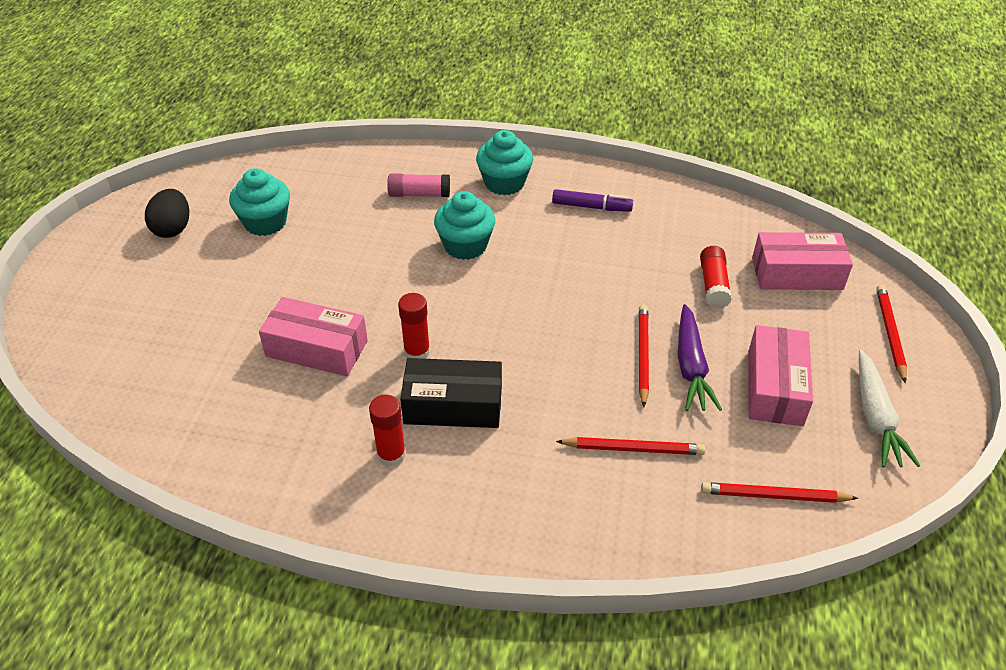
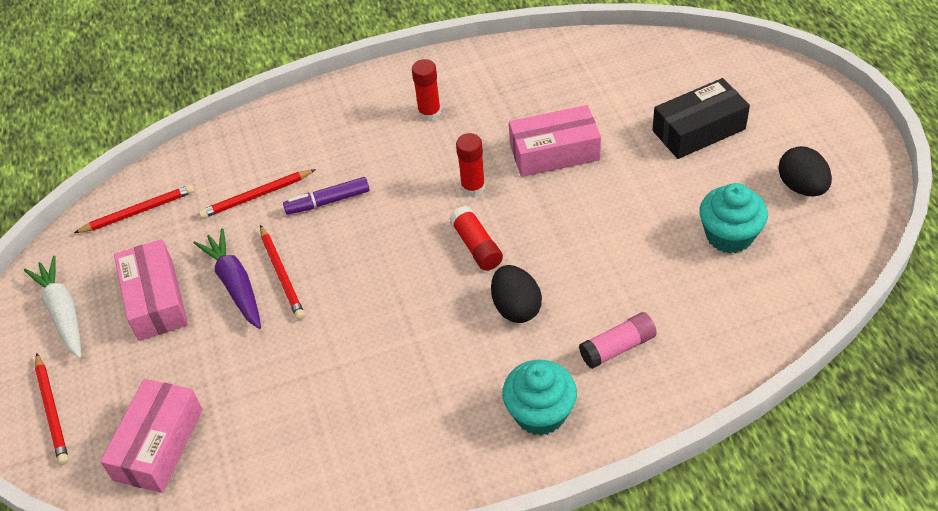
camera: 155 degrees right, 5 degrees up
black box [400,358,502,428] -> black box moved to [653,78,750,159]
turquoise cupcake [434,191,495,260] -> black egg [491,265,542,323]
purple marker [552,189,633,212] -> purple marker moved to [283,177,369,215]
red glue stick [700,246,732,309] -> red glue stick moved to [450,206,503,271]
pink box [752,232,853,290] -> pink box turned 45 degrees counterclockwise [100,379,203,493]

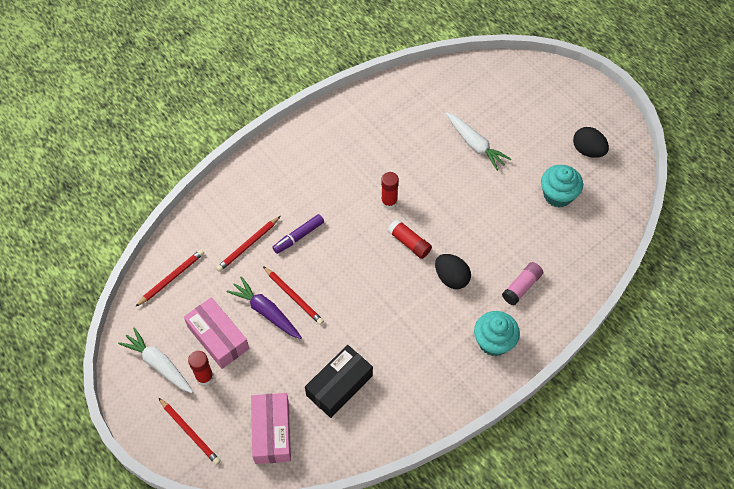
camera: 25 degrees left, 10 degrees up
red glue stick [412,59,441,121] -> red glue stick moved to [188,351,213,385]
pink box [509,105,601,177] -> none
black box [653,78,750,159] -> black box moved to [305,345,373,418]
none -> white carrot [446,112,511,171]

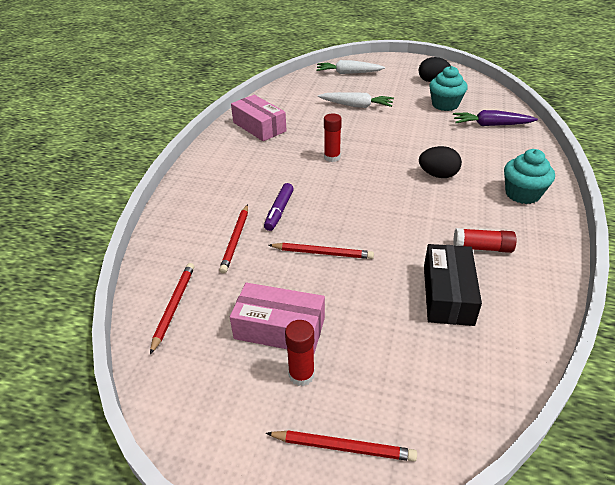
camera: 35 degrees left, 20 degrees down
white carrot [118,327,193,393] -> white carrot moved to [316,60,385,74]
purple carrot [226,276,302,339] -> purple carrot moved to [453,110,538,126]
pink box [251,393,291,464] -> pink box moved to [231,95,287,141]
red glue stick [388,219,432,259] -> red glue stick moved to [453,228,517,253]
pink glue stick [502,262,543,306] -> none

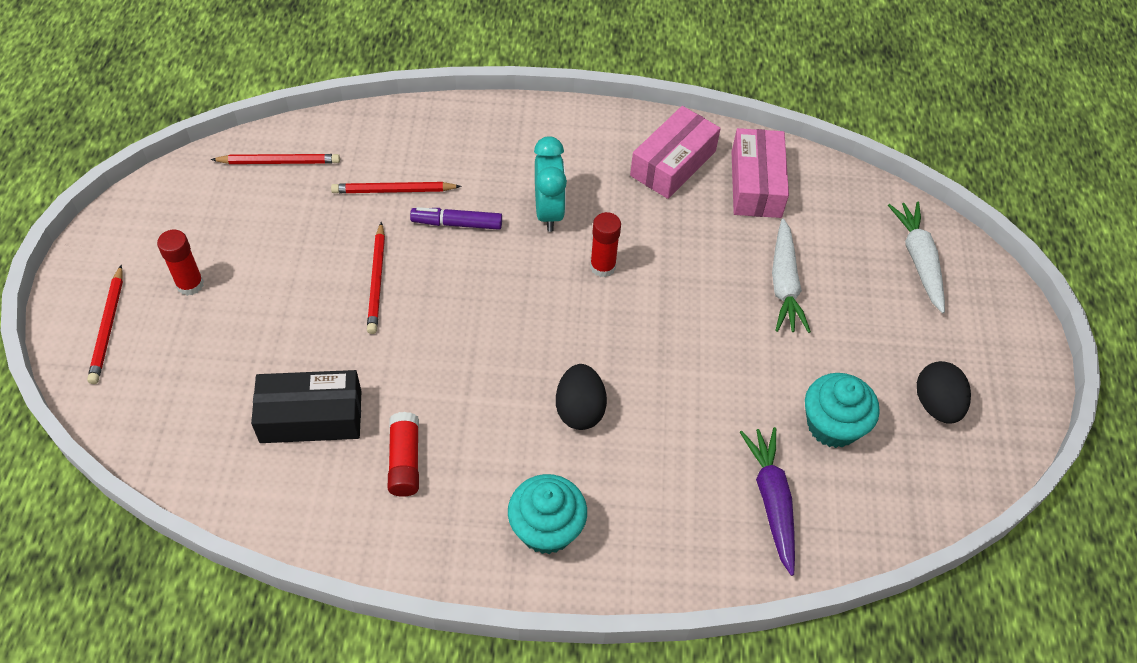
camera: 75 degrees right, 15 degrees up
pink box [230,283,325,353] -> pink box moved to [732,128,789,218]
none -> turquoise clock [534,136,567,232]

